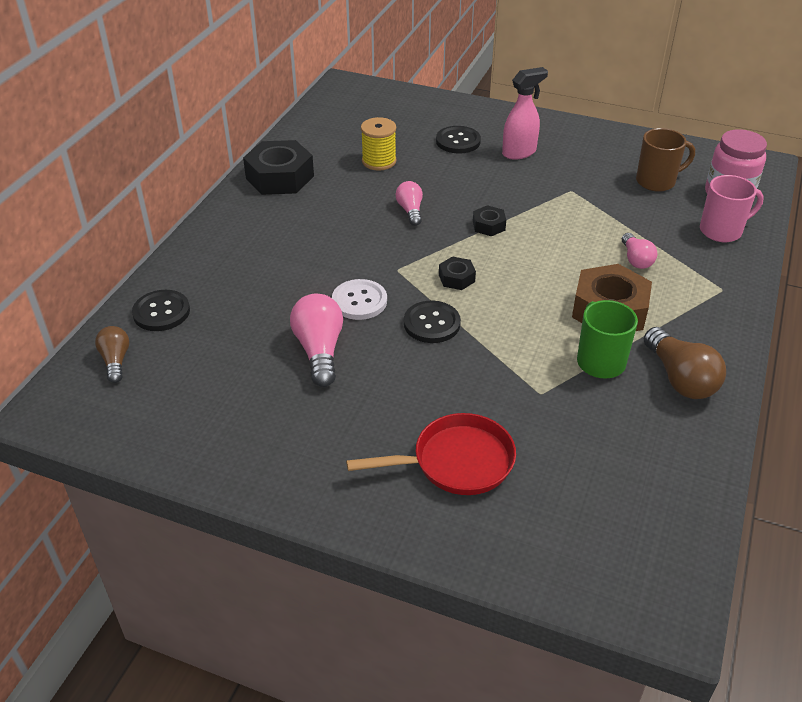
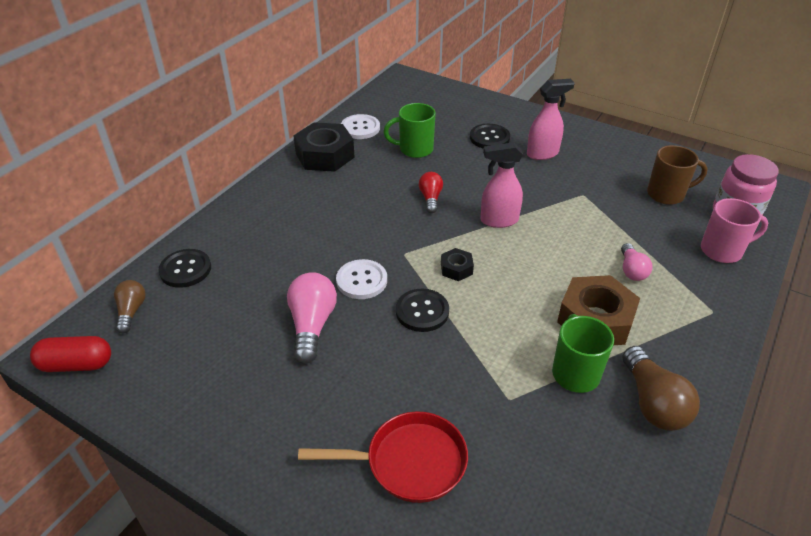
camera: 10 degrees right, 0 degrees up
yellow spool [361,117,397,170] -> green mug [383,103,436,158]
pink light bulb [395,181,423,226] -> red light bulb [419,172,443,213]
black nut [473,205,506,236] -> pink spray bottle [481,142,523,228]
none -> red capsule [30,336,111,372]
none -> white button [341,114,380,139]

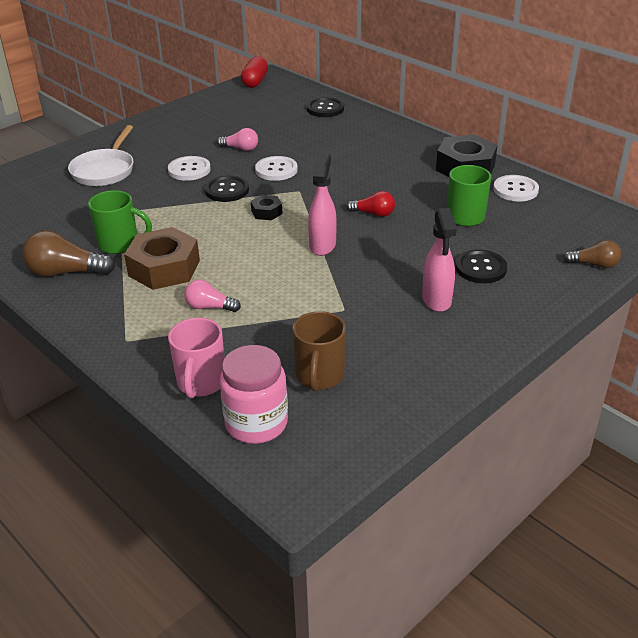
camera: 105 degrees right, 5 degrees down
brown light bulb [114,280,146,333] -> brown light bulb moved to [563,240,621,268]
pink light bulb [287,272,337,364] -> pink light bulb [217,128,258,151], size x0.61
red pan [298,411,468,503] -> white pan [68,125,134,186]
none -> white button [168,156,211,181]

